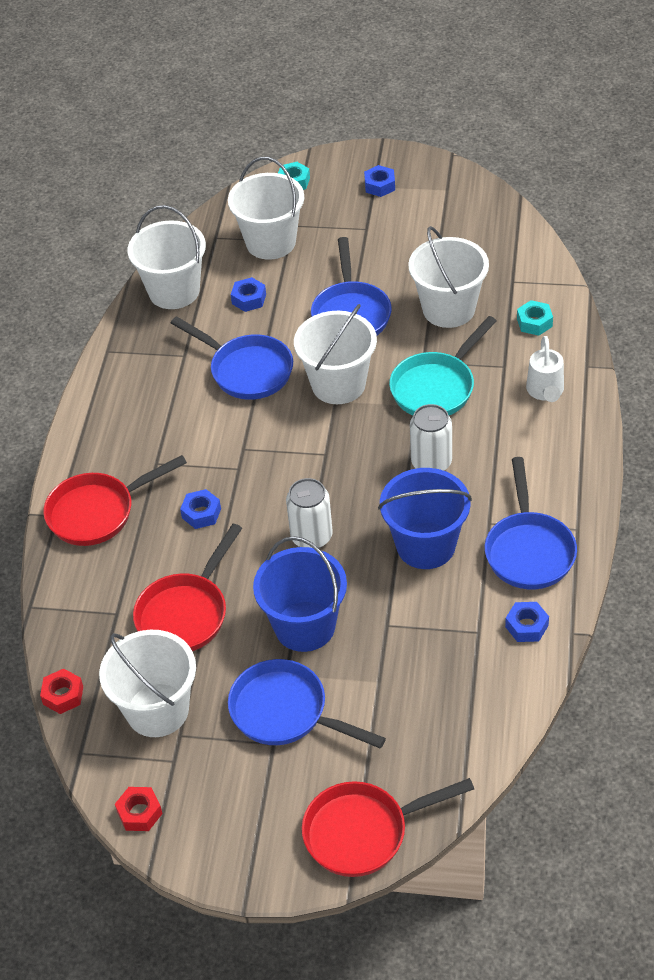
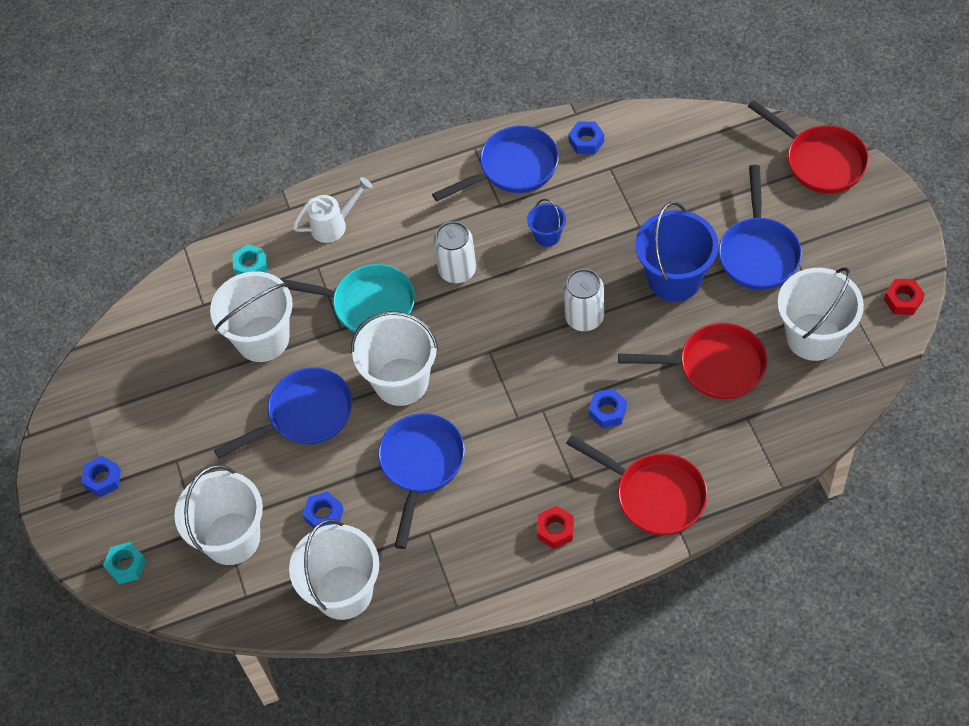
camera: 115 degrees left, 10 degrees up
red nut [40,669,83,714] -> red nut moved to [537,506,574,549]
blue bucket [378,468,472,569] -> blue bucket [527,199,566,247], size x0.49

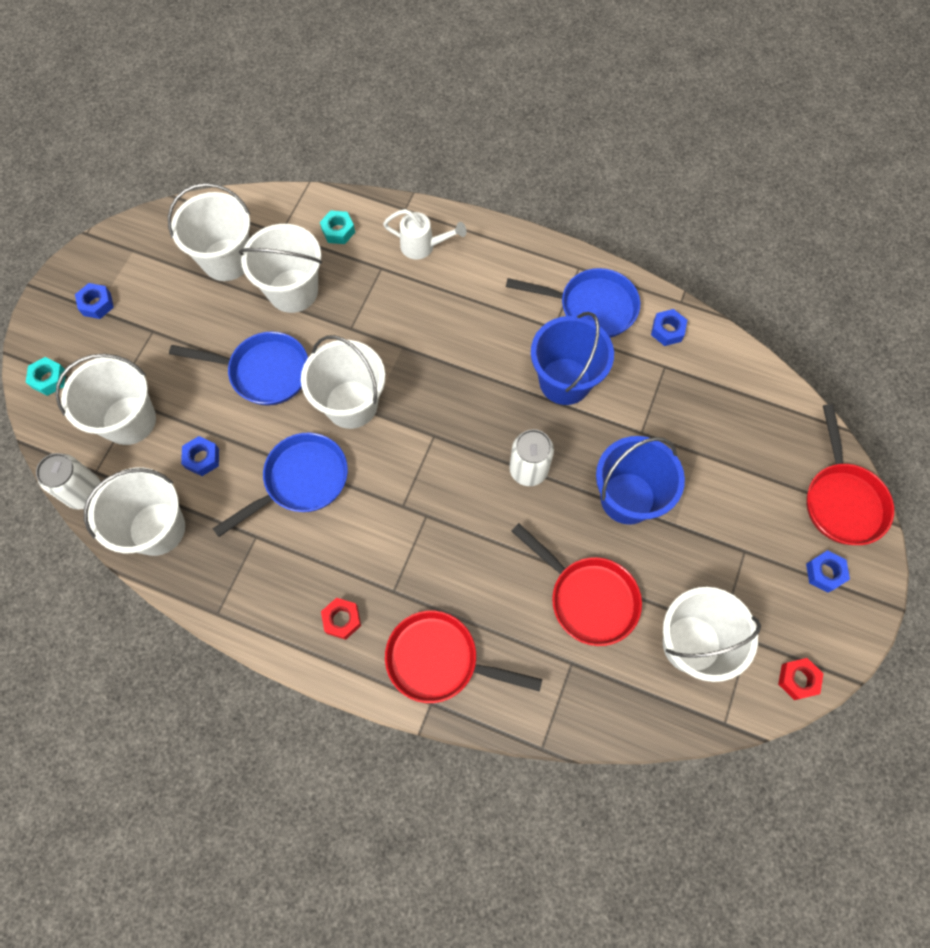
camera: 35 degrees right, 10 degrees up
turquoise pan [279,264,415,333] -> none
white can [434,221,476,283] -> white can moved to [36,453,101,510]
blue bucket [527,199,566,247] -> blue bucket [531,312,614,405], size x2.04
red pan [566,435,707,536] -> red pan turned 120 degrees clockwise [385,611,542,703]
blue nut [589,389,627,429] -> blue nut moved to [806,550,850,593]
blue pan [718,165,802,290] -> none
none -> white bucket [168,183,250,281]

